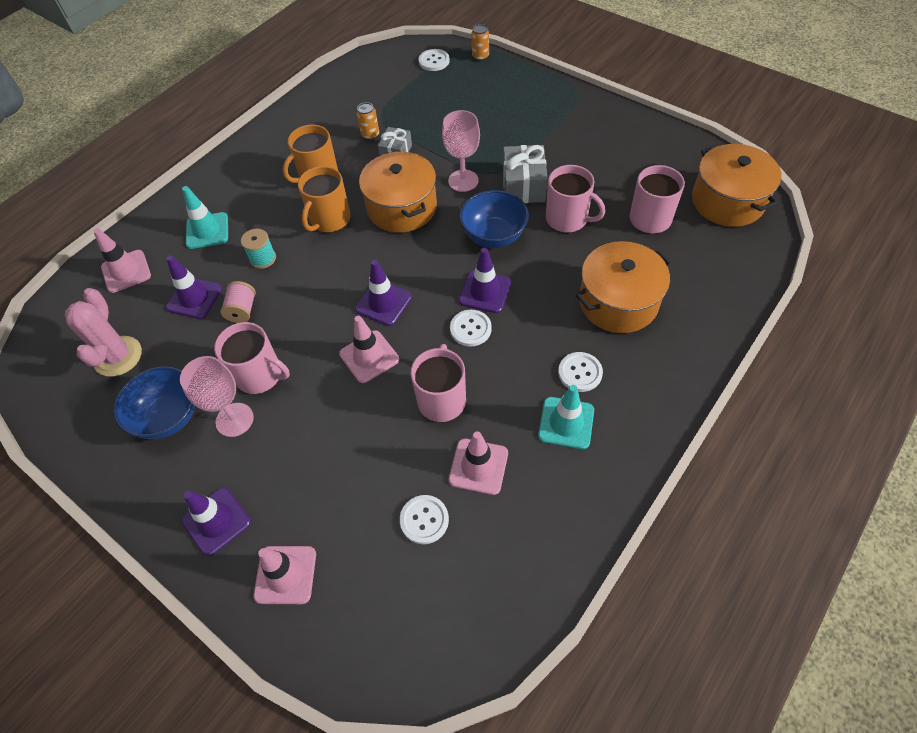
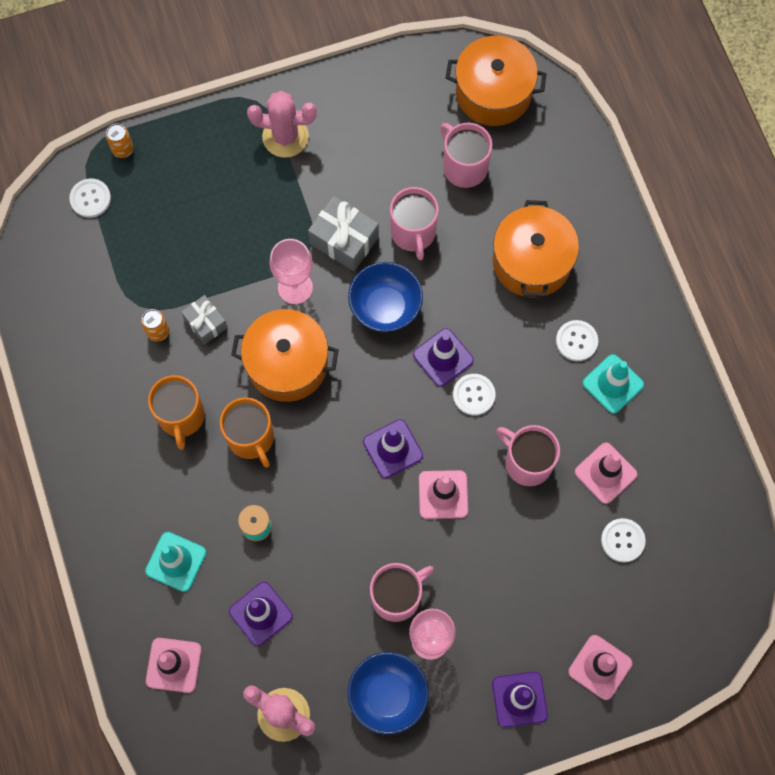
camera: 60 degrees left, 15 degrees up
pink spool [220,281,256,323] -> none
pink mug [546,165,605,232] -> pink mug turned 105 degrees clockwise [390,187,439,260]
none -> pink cactus [247,91,317,158]

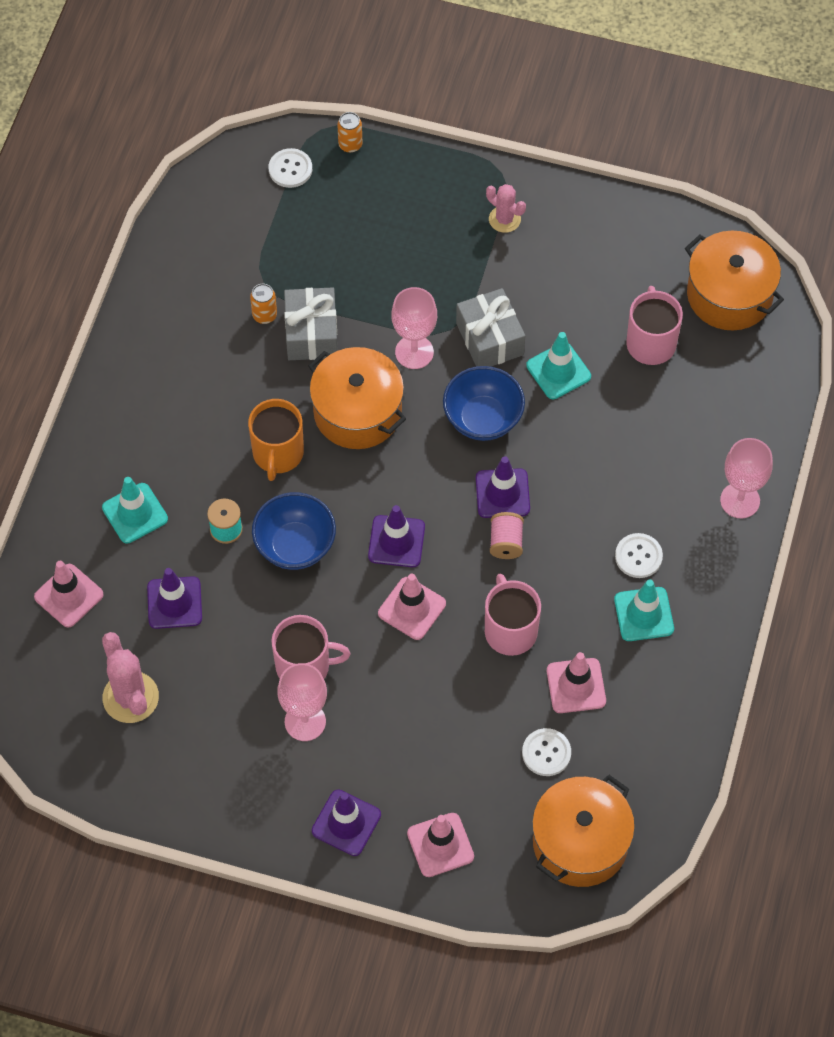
camera: 35 degrees right, 10 degrees down
orange mug [148,375,205,450] -> none
grey gift [181,295,228,345] -> grey gift [284,287,338,360], size x1.58
pink cactus [247,91,317,158] -> pink cactus [486,184,526,233], size x0.63
blue bowl [348,652,429,735] -> blue bowl moved to [252,492,336,570]
pink mug [390,187,439,260] -> turquoise traffic cone [526,332,591,399]
white button [453,374,495,416] -> pink spool [490,512,524,559]
orange pot [493,200,579,298] -> orange pot moved to [532,775,635,887]
none -> pink goblet [720,438,773,518]

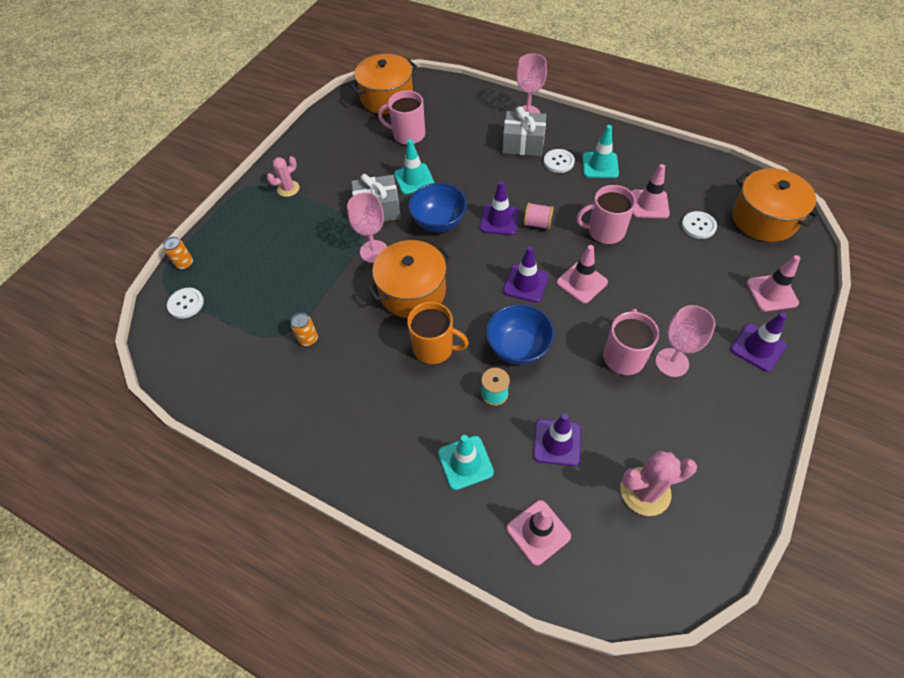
camera: 75 degrees left, 5 degrees down
grey gift [284,287,338,360] -> grey gift moved to [502,106,546,156]

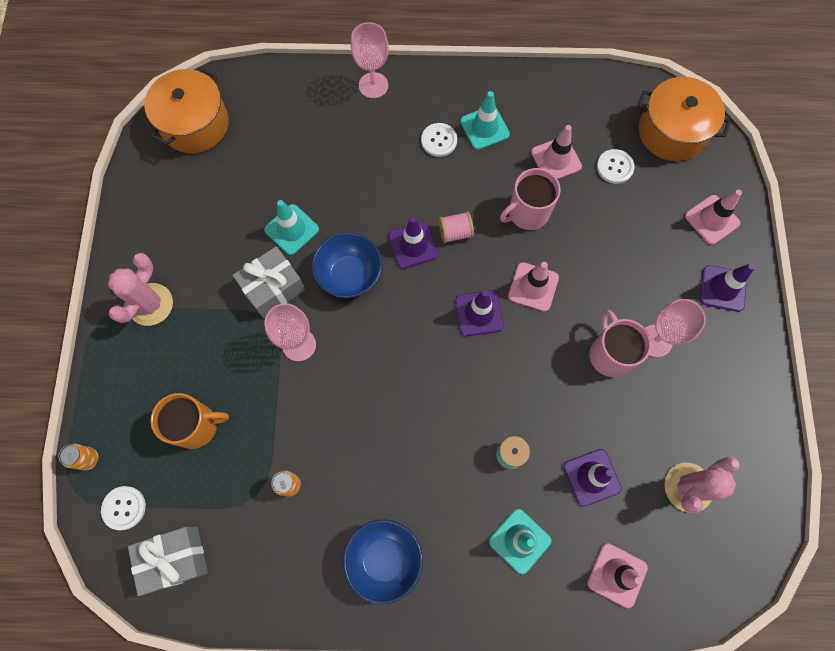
camera: 30 degrees left, 15 degrees up
pink cactus [267,156,300,197] -> pink cactus [108,253,173,326], size x1.59
orange pot [367,240,451,318] -> none
pink mug [378,91,425,145] -> none
orange mug [407,302,469,364] -> orange mug moved to [151,393,229,449]
blue bowl [486,304,555,365] -> blue bowl moved to [343,519,423,604]
grey gift [502,106,546,156] -> grey gift moved to [128,527,208,596]

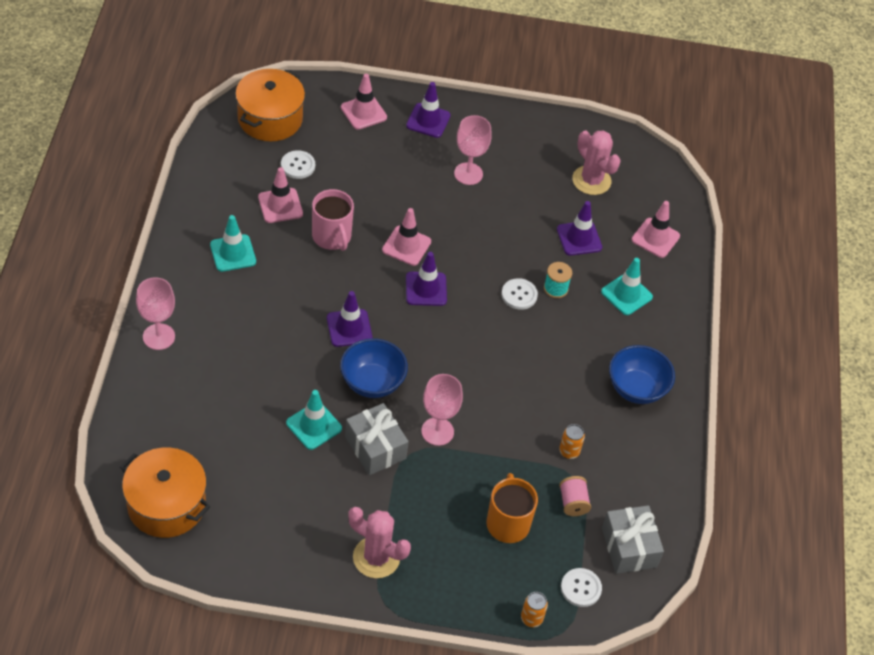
camera: 90 degrees left, 20 degrees down
white button [421,123,457,157] -> white button moved to [501,278,538,310]
pink spool [439,211,474,243] -> pink spool moved to [559,476,591,516]
pink mug [590,310,651,377] -> none

